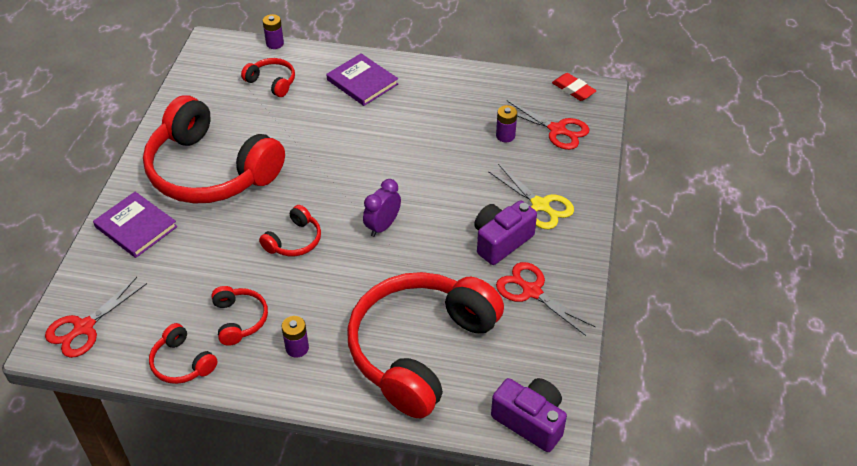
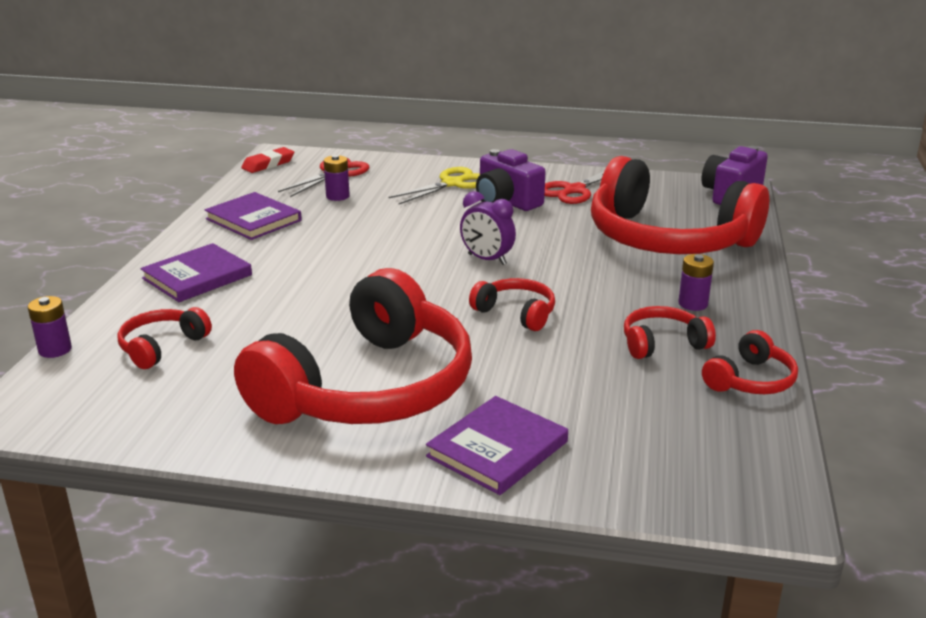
camera: 90 degrees left, 20 degrees down
red scissors [45,277,147,358] -> none
none -> purple book [205,192,302,240]

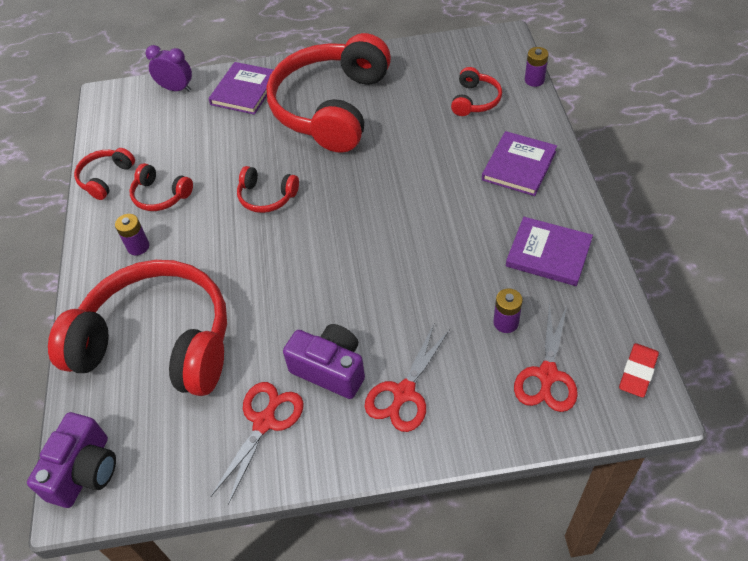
camera: 165 degrees right, 25 degrees up
yellow scissors [388,167,480,204] -> red scissors [364,324,450,432]
purple clock [460,191,516,265] -> purple clock moved to [146,45,192,92]
red headphones [624,306,716,359] -> red headphones turned 60 degrees clockwise [130,163,193,211]

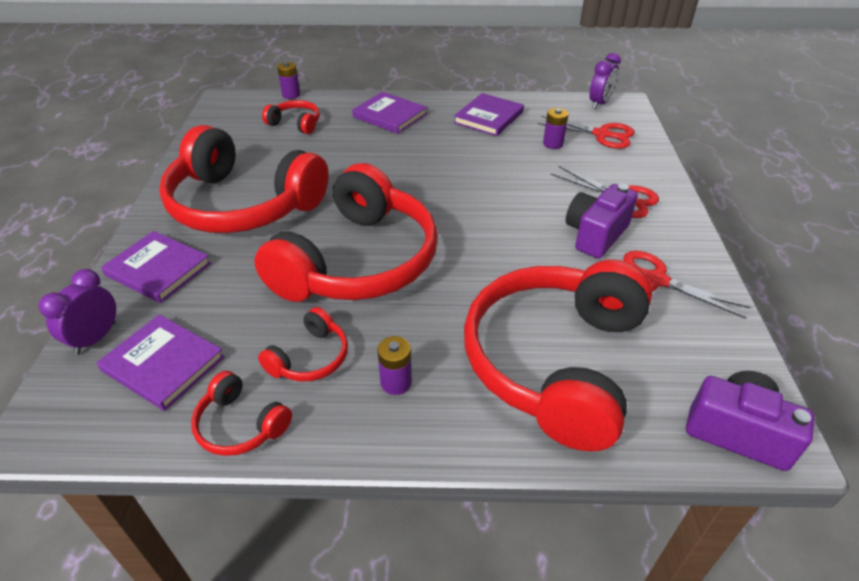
camera: 85 degrees left, 10 degrees down
red headphones [237,166,299,213] -> red headphones [254,163,438,302], size x2.38
red eraser [619,343,659,397] -> purple clock [589,53,621,109]
none -> purple book [97,314,224,411]

